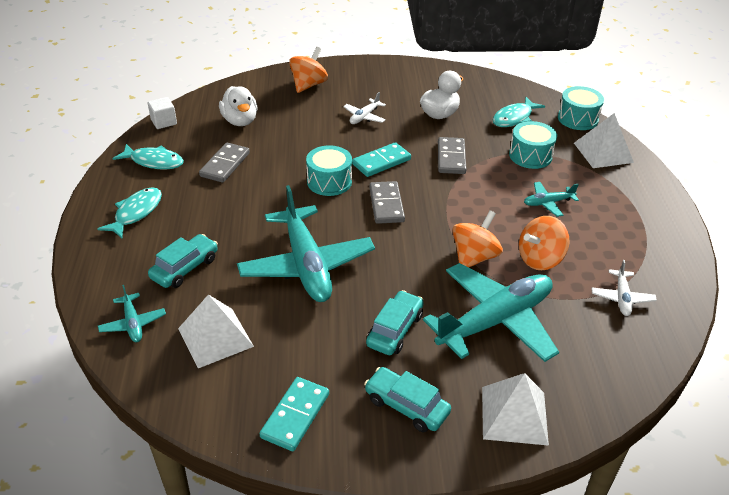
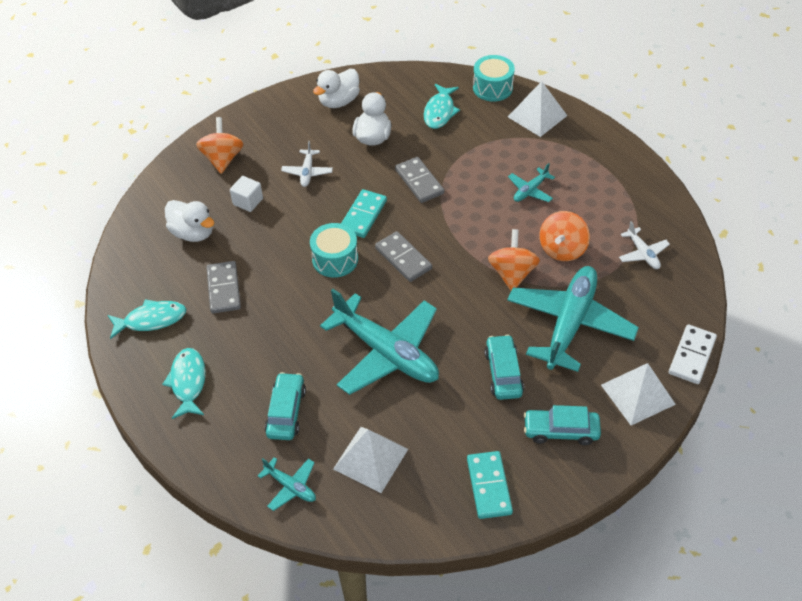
camera: 30 degrees left, 10 degrees up
white cube [148,97,177,129] -> white cube moved to [230,176,263,212]
turquoise drum [509,121,557,169] -> none
none -> white duck [313,69,360,108]
none -> white domino [669,324,717,384]

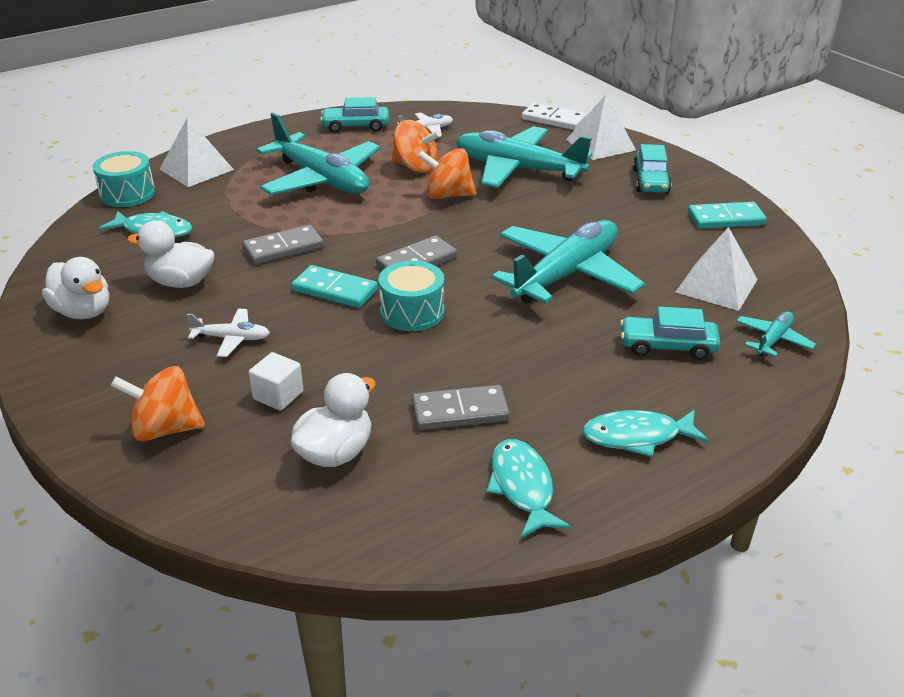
camera: 90 degrees left, 15 degrees down
turquoise car [484,335,524,400] -> turquoise car moved to [320,97,389,133]
turquoise plane [508,163,555,202] -> turquoise plane [256,112,380,195], size x2.25

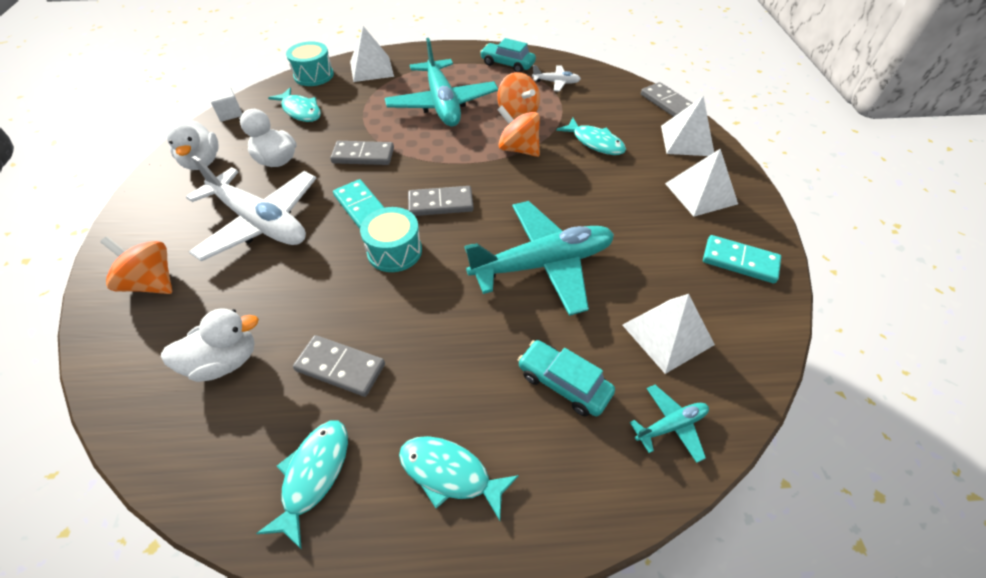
camera: 30 degrees right, 15 degrees up
white plane [187,309,270,357] -> white plane [186,156,317,261], size x2.25
white cube [248,352,303,411] -> white cube moved to [208,86,242,122]
turquoise plane [456,126,592,188] -> turquoise fish [556,118,626,155]
white domino [522,103,586,130] -> grey domino [641,82,693,117]
turquoise car [633,144,671,193] -> white pyramid [665,149,738,217]

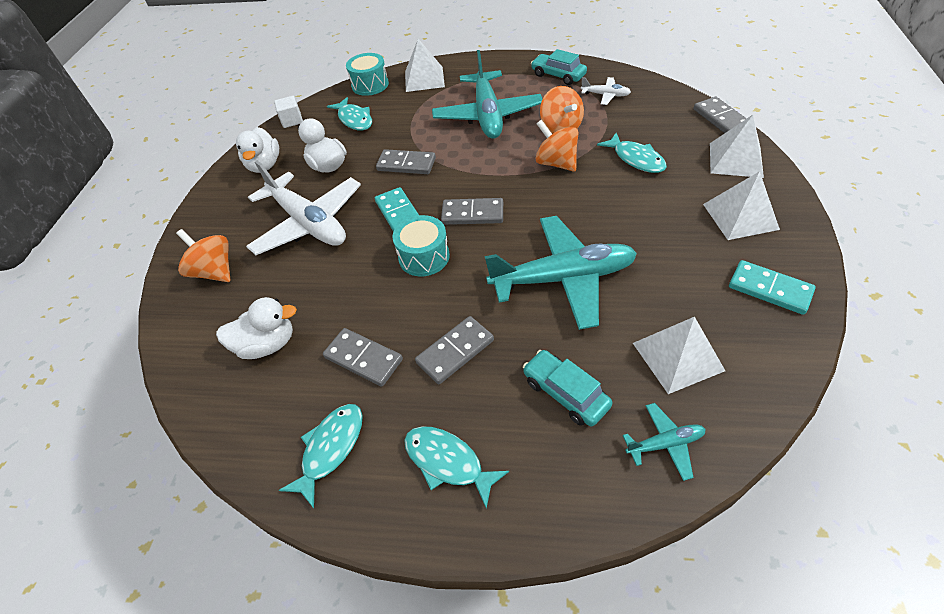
camera: 15 degrees right, 0 degrees up
none -> grey domino [415,316,494,384]

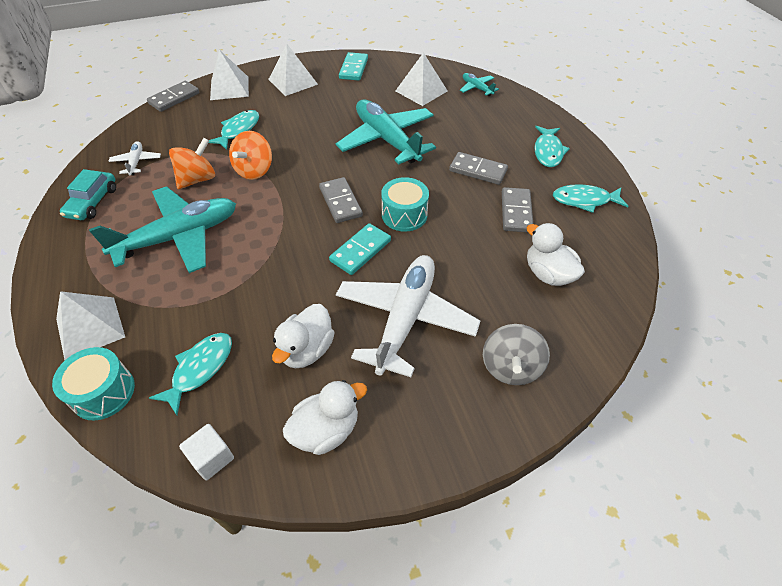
camera: 120 degrees left, 0 degrees up
orange spinning top [176,229,230,282] -> grey spinning top [483,324,550,385]
grey domino [376,149,436,174] -> none
turquoise car [523,350,612,426] -> none

